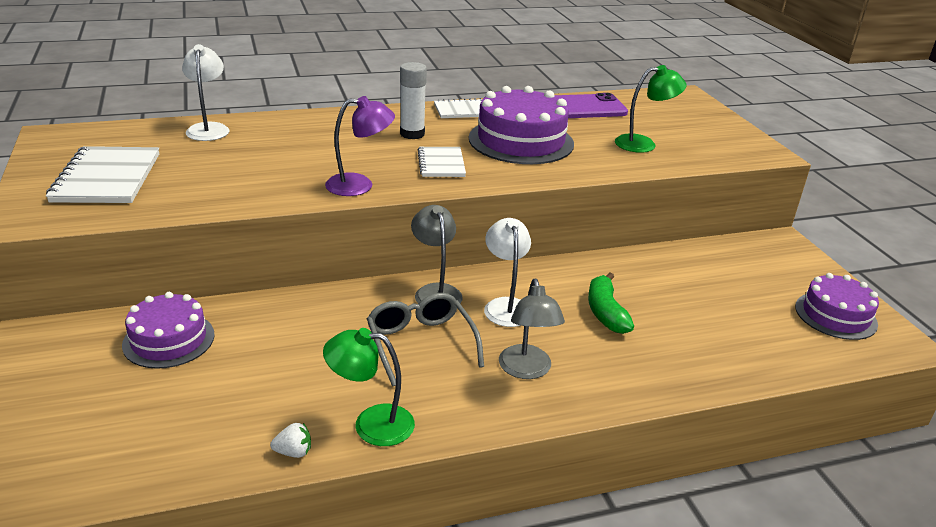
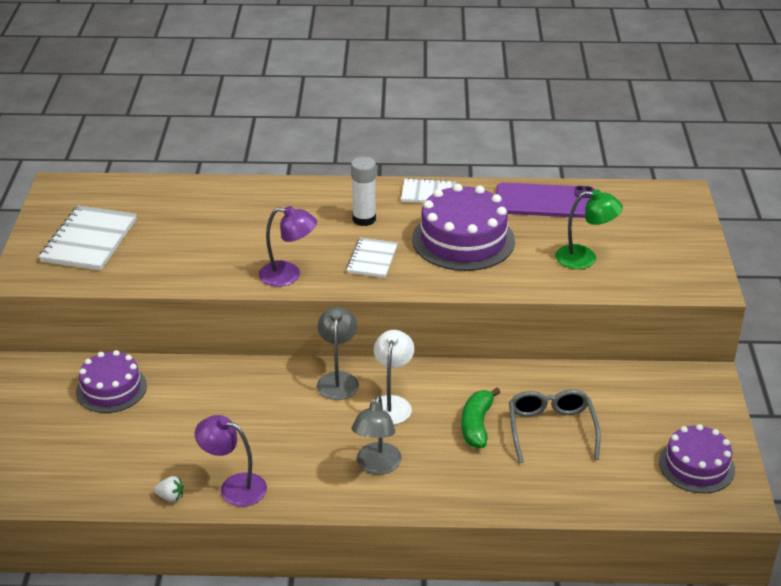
camera: 20 degrees right, 5 degrees up
white lamp [182,44,229,141] -> none
green lamp [323,328,415,446] -> purple lamp [195,415,267,507]
grey glasses [367,293,484,387] -> grey glasses moved to [509,389,601,463]

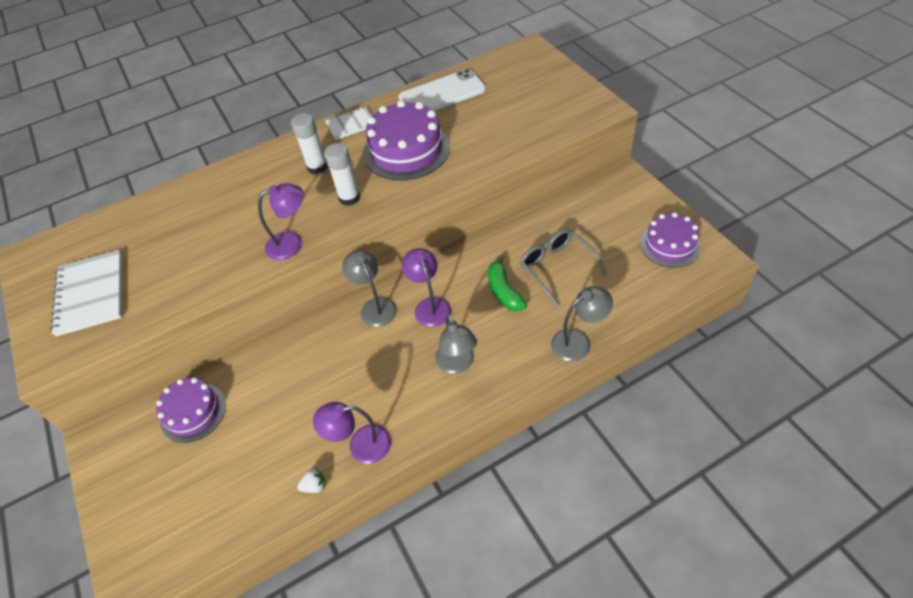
camera: 25 degrees left, 15 degrees up
white notebook [346,238,398,278] -> white glue stick [324,143,360,206]
white lamp [369,330,414,425] -> purple lamp [402,248,451,327]
purple phone [496,182,595,218] -> white phone [398,69,486,111]
green lamp [555,189,623,269] -> none
none -> grey lamp [551,286,613,362]

